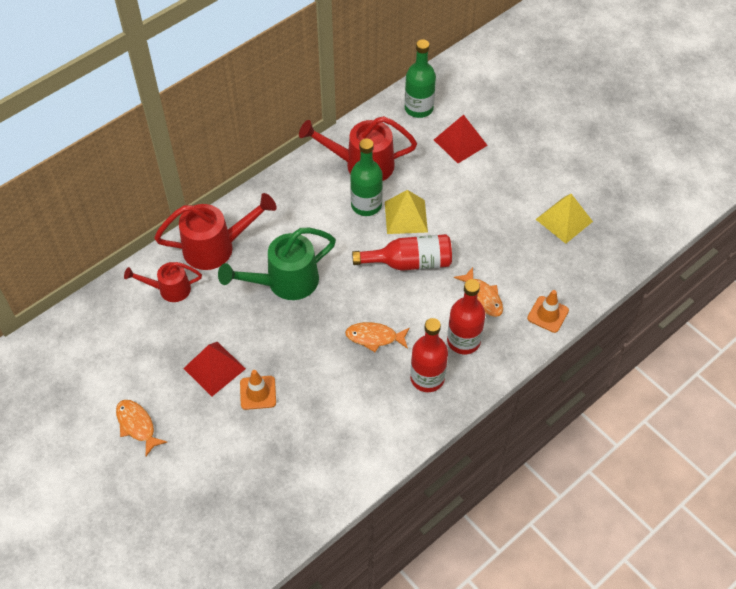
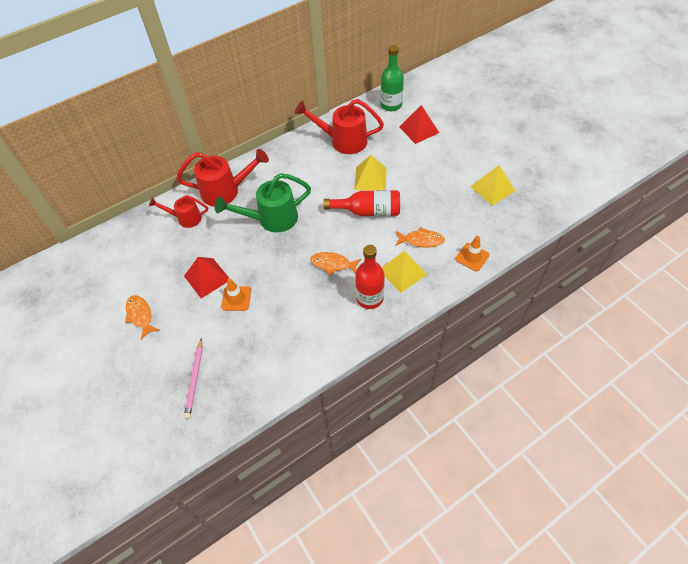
camera: 10 degrees right, 0 degrees up
green bottle [350,138,383,216] -> none
red bottle [447,279,485,354] -> yellow pyramid [382,251,427,293]
orange fish [454,267,503,317] -> orange fish turned 60 degrees counterclockwise [395,227,445,248]
none -> pink pencil [184,338,203,419]

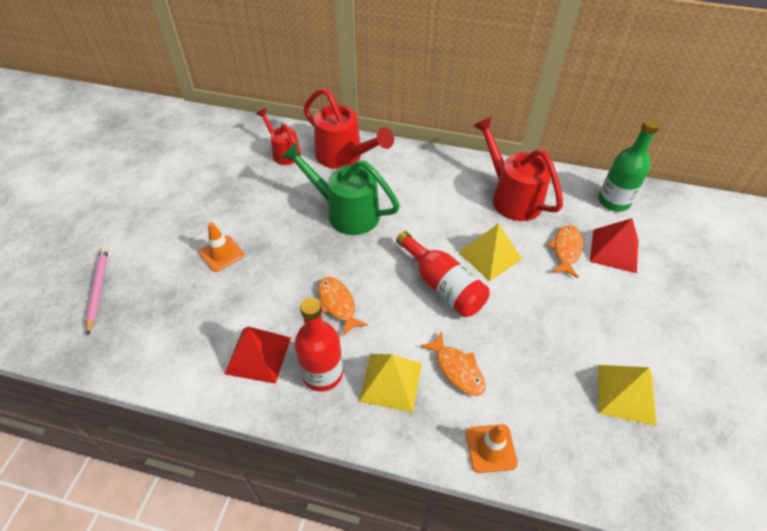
camera: 45 degrees right, 5 degrees down
orange fish [125,295,160,340] -> orange fish moved to [548,225,583,278]
red pyramid [184,257,230,298] -> red pyramid moved to [225,327,291,384]
pink pencil [184,338,203,419] -> pink pencil turned 120 degrees clockwise [86,247,109,336]

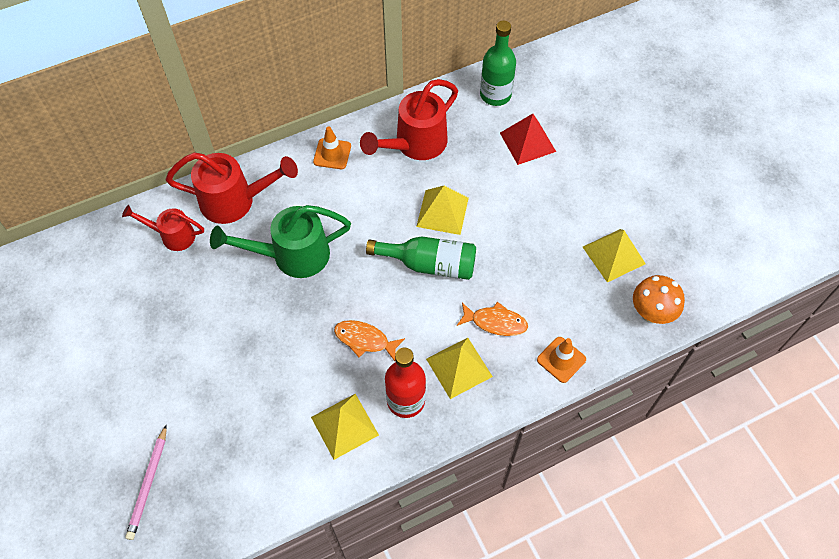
camera: 40 degrees left, 10 degrees up
pink pencil [86,247,109,336] -> pink pencil turned 120 degrees counterclockwise [125,424,167,540]
orange traffic cone [199,222,244,272] -> orange traffic cone moved to [313,126,351,169]
red pyramid [225,327,291,384] -> yellow pyramid [311,394,379,460]
red bottle [396,231,489,317] -> green bottle [366,236,476,280]
red watering can [473,116,563,221] -> red watering can turned 60 degrees counterclockwise [360,79,458,160]
orange fish [548,225,583,278] -> none
none -> orange mushroom [633,275,685,324]

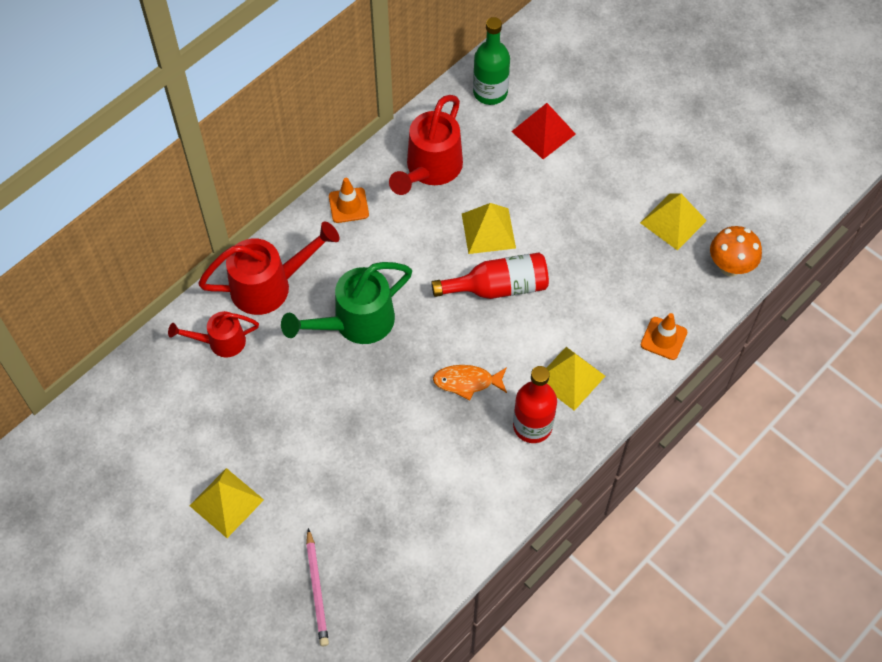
camera: 20 degrees left, 0 degrees up
yellow pyramid [311,394,379,460] -> yellow pyramid moved to [189,468,264,538]
green bottle [366,236,476,280] -> red bottle [431,252,549,299]
orange fish [457,302,528,336] -> none

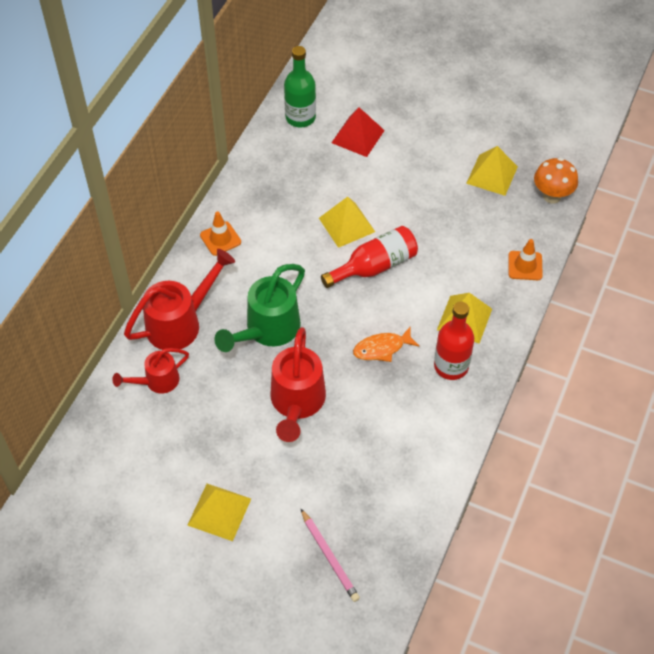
camera: 20 degrees left, 5 degrees down
red watering can [389,95,463,195] -> red watering can moved to [271,327,326,442]

